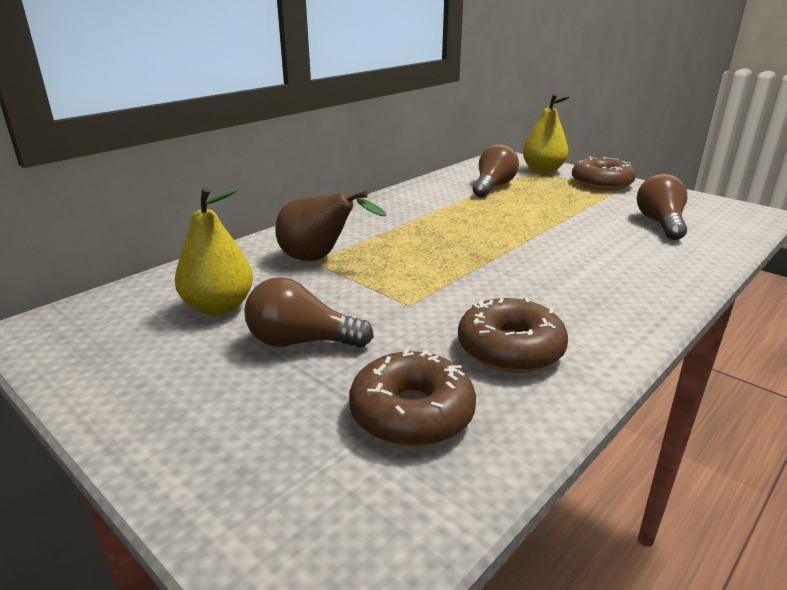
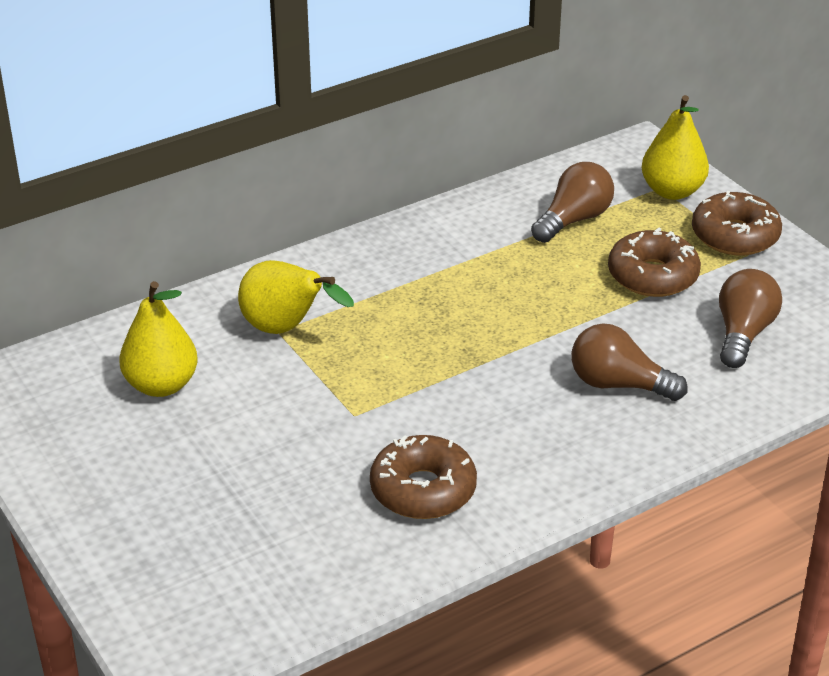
camera: 15 degrees right, 10 degrees up
brown light bulb [244,277,374,348] -> brown light bulb moved to [572,323,688,401]
brown pear [275,191,386,261] -> yellow pear [238,260,354,334]
brown donut [349,347,476,447] -> brown donut moved to [608,228,701,297]

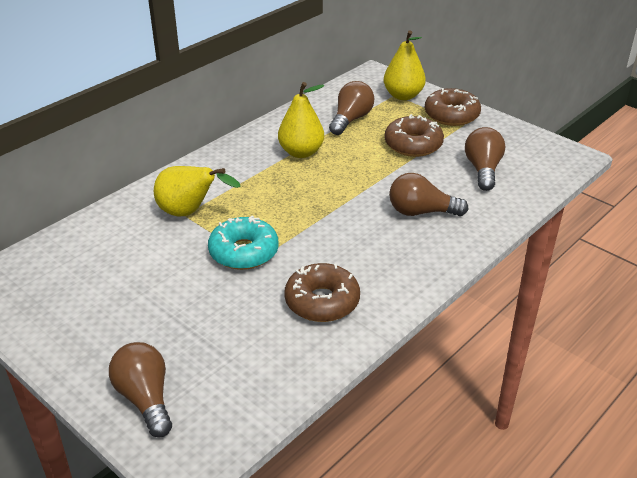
camera: 15 degrees left, 0 degrees up
yellow pear [119,281,198,397] -> yellow pear moved to [278,82,324,158]
none -> brown light bulb [109,342,172,438]
none -> turquoise donut [208,215,279,270]

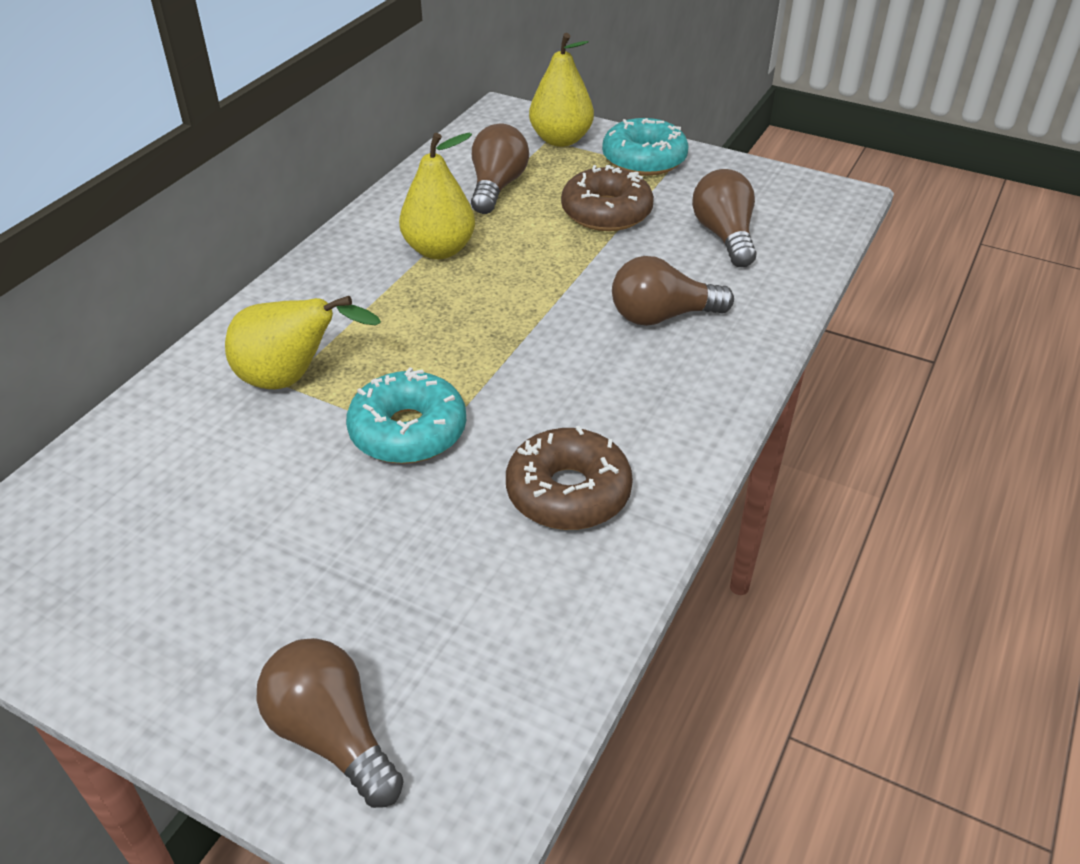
camera: 15 degrees left, 5 degrees up
brown donut [425,88,481,126] -> turquoise donut [602,118,689,176]

